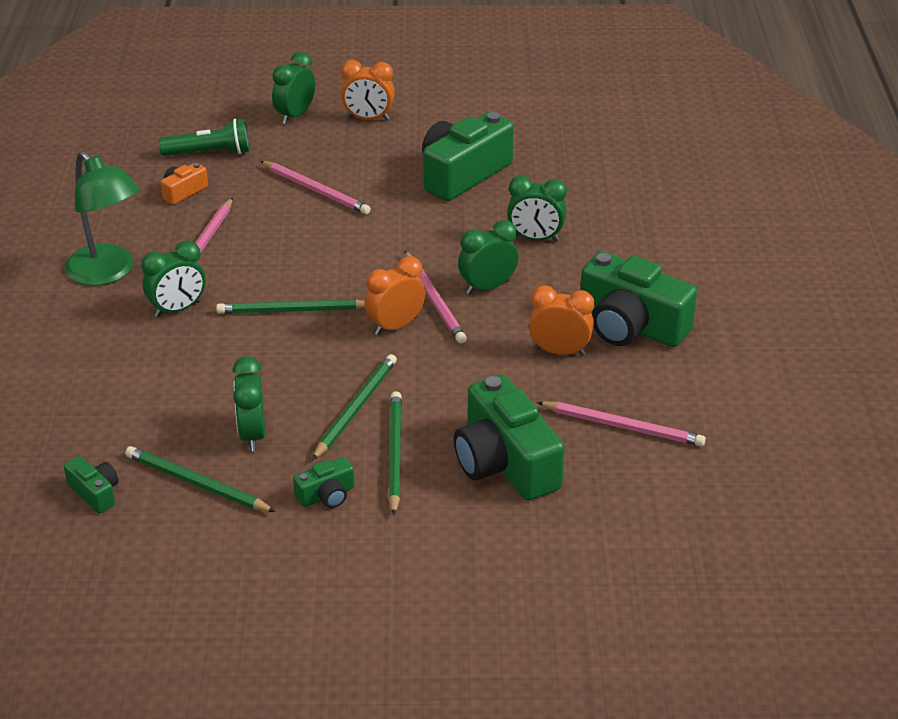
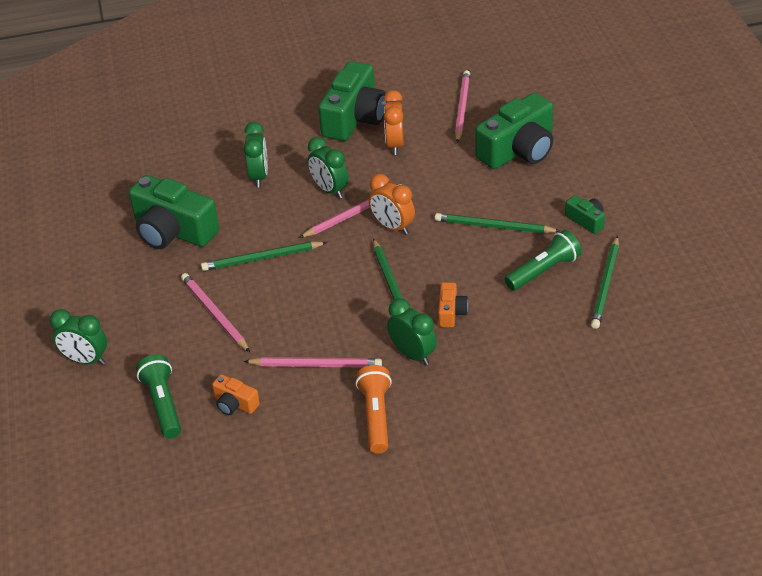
camera: 100 degrees left, 5 degrees up
green camera [64,456,119,513] -> none
green lamp [65,151,139,286] -> orange flashlight [355,365,392,454]
green clock [232,356,265,451] -> green flashlight [504,230,582,291]
pink pencil [260,161,371,215] -> pink pencil turned 60 degrees counterclockwise [181,273,250,352]
orange clock [341,60,395,121] -> none
green pencil [388,391,402,515] -> green pencil moved to [201,241,327,271]
none -> orange camera [438,282,468,327]

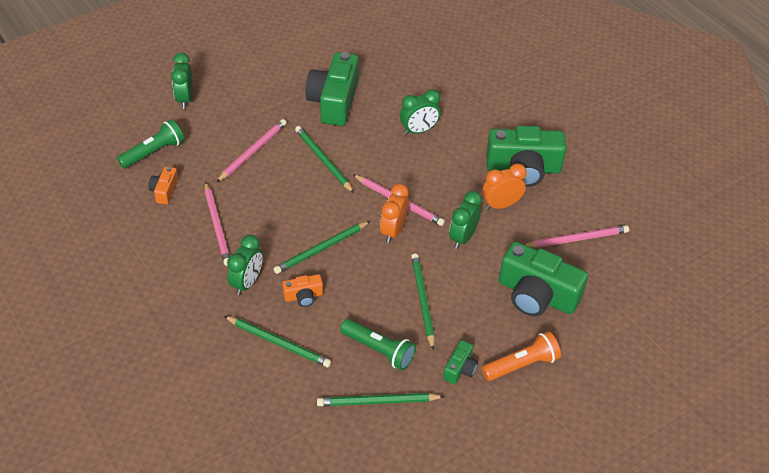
camera: 65 degrees right, 5 degrees up
green clock [307,137,349,199] -> green clock moved to [449,191,482,249]
orange flashlight [355,365,392,454] -> orange flashlight moved to [482,331,561,381]
none -> green pencil [224,316,331,367]

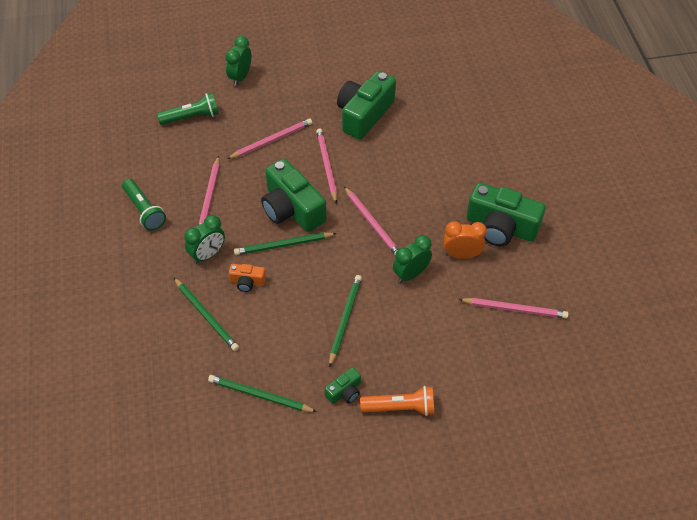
camera: 25 degrees right, 5 degrees up
orange camera [148,166,178,204] -> none
green pencil [295,126,354,193] -> pink pencil [316,128,337,204]
green flashlight [340,319,416,370] -> green flashlight moved to [122,179,166,230]
orange clock [380,184,409,243] -> none
green clock [400,89,440,135] -> none
green camera [499,242,588,316] -> green camera moved to [261,158,326,232]

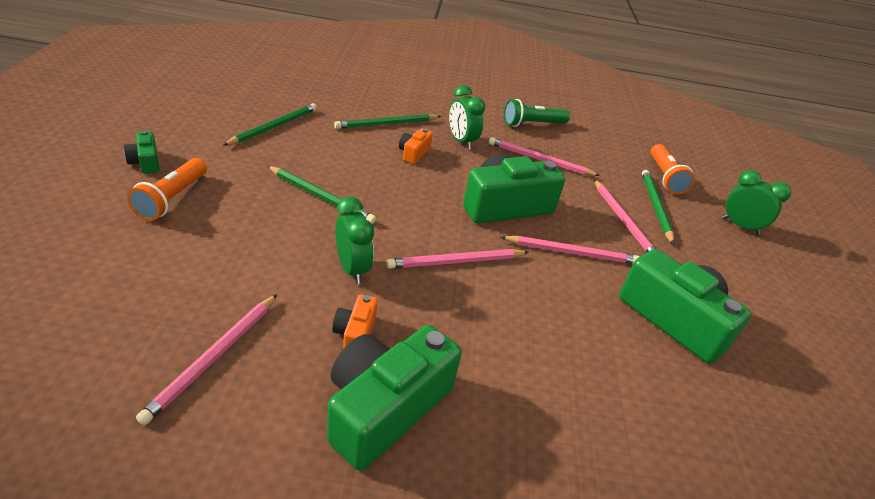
camera: 100 degrees right, 15 degrees down
green flashlight [157,93,219,125] -> orange flashlight [651,144,695,194]
green pencil [234,232,337,255] -> green pencil moved to [642,170,674,245]
green camera [325,367,361,404] -> green camera moved to [124,131,159,174]
orange clock [444,221,487,259] -> orange camera [332,294,378,349]

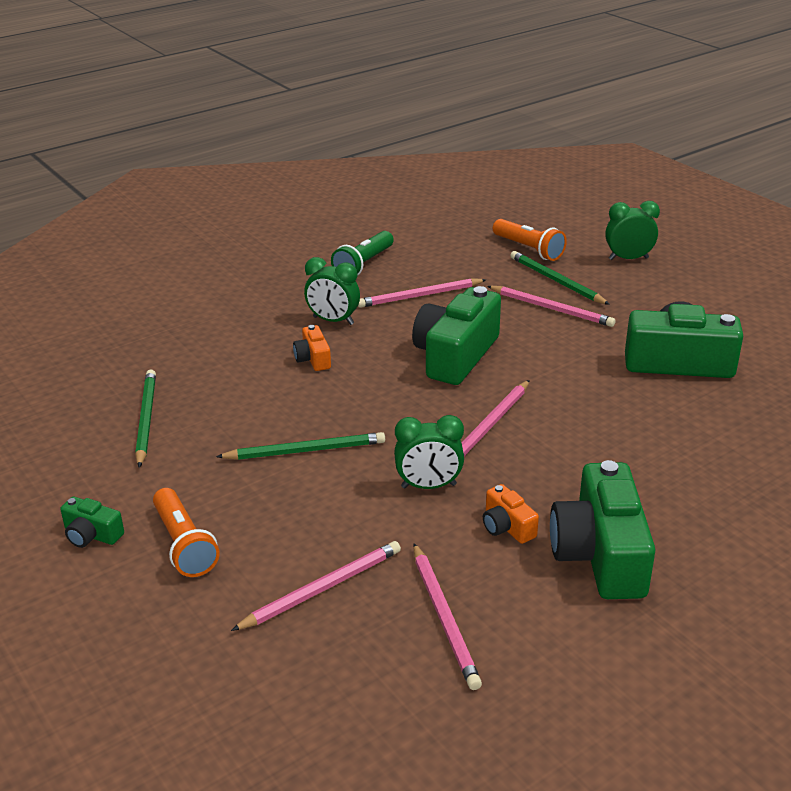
camera: 35 degrees left, 5 degrees down
green pencil [334,114,441,129] -> none
green clock [335,197,374,284] -> green clock turned 150 degrees clockwise [394,415,464,489]
pink pencil [500,236,640,264] -> pink pencil moved to [231,541,401,631]

